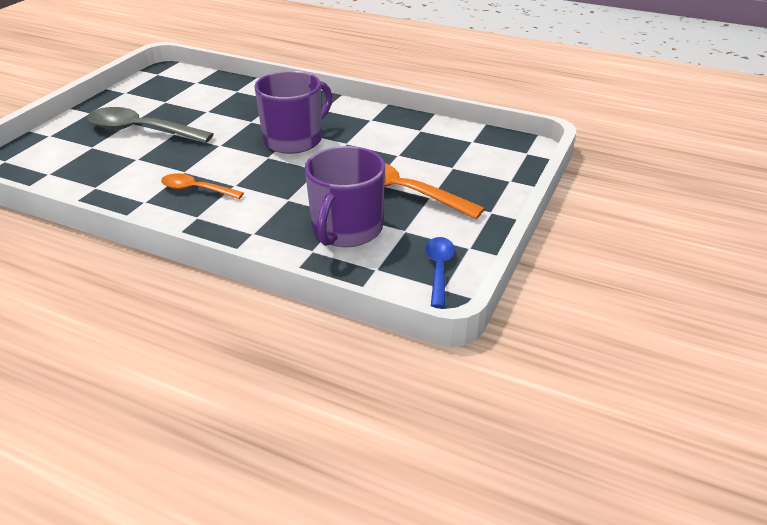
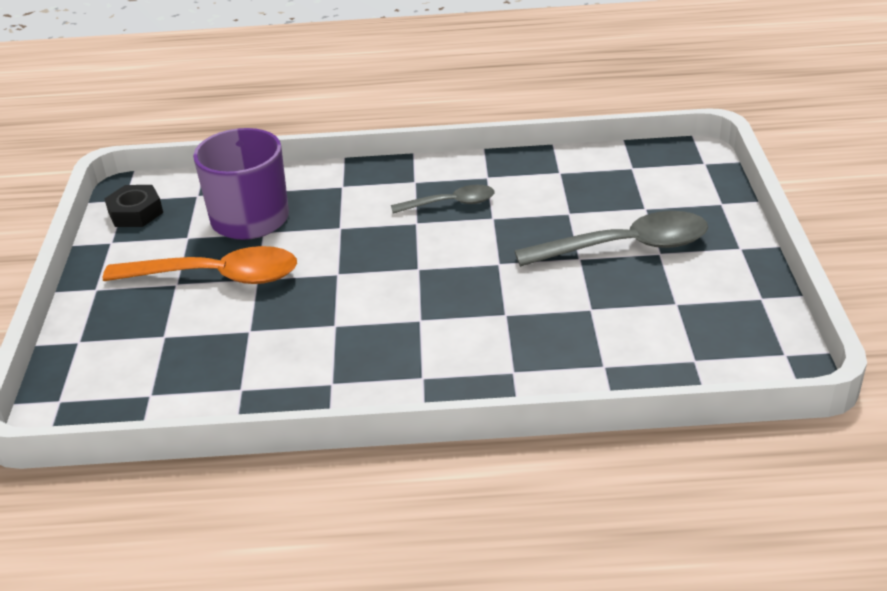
camera: 155 degrees right, 0 degrees up
orange spoon [161,173,244,199] -> grey spoon [391,185,494,214]
purple mug [254,71,332,154] -> none
blue spoon [426,237,455,308] -> black nut [104,185,163,227]

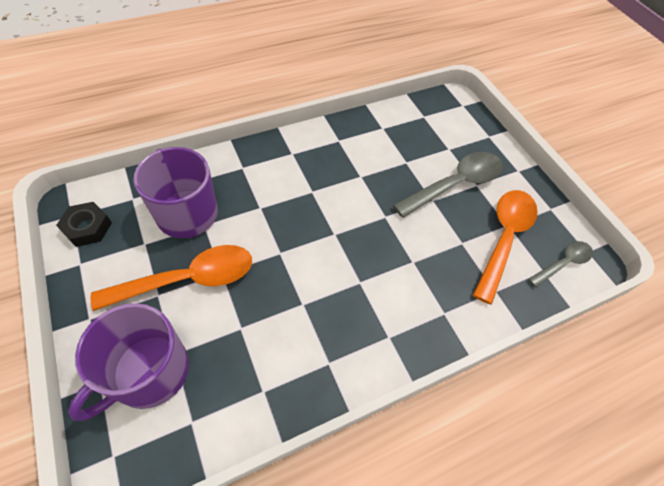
camera: 30 degrees left, 20 degrees up
grey spoon [391,185,494,214] -> grey spoon moved to [528,241,593,287]
none -> purple mug [68,303,189,421]
none -> orange spoon [473,190,538,305]

